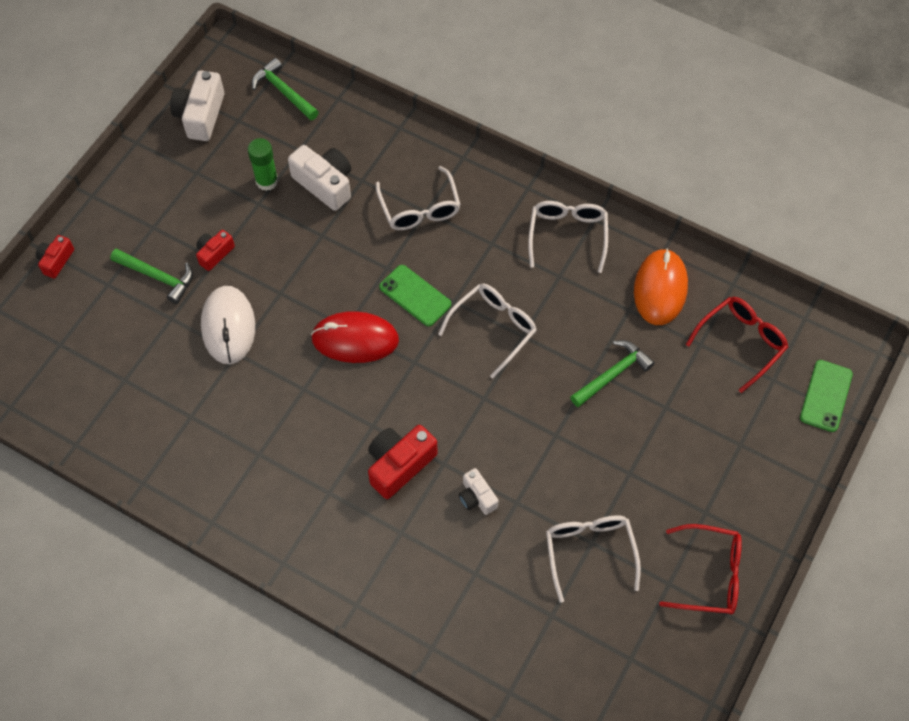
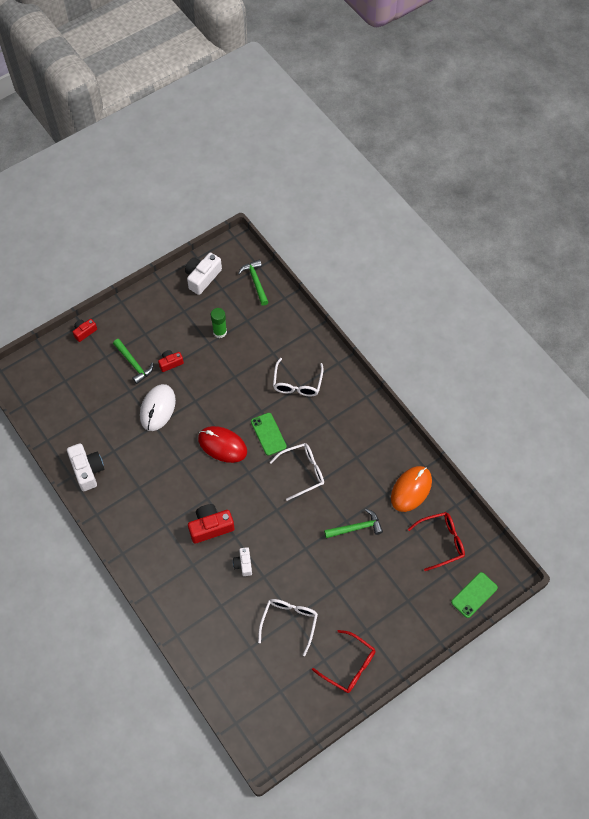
camera: 25 degrees right, 0 degrees up
white camera [288,145,351,211] -> white camera moved to [67,443,104,491]
white glasses [528,201,608,273] -> none

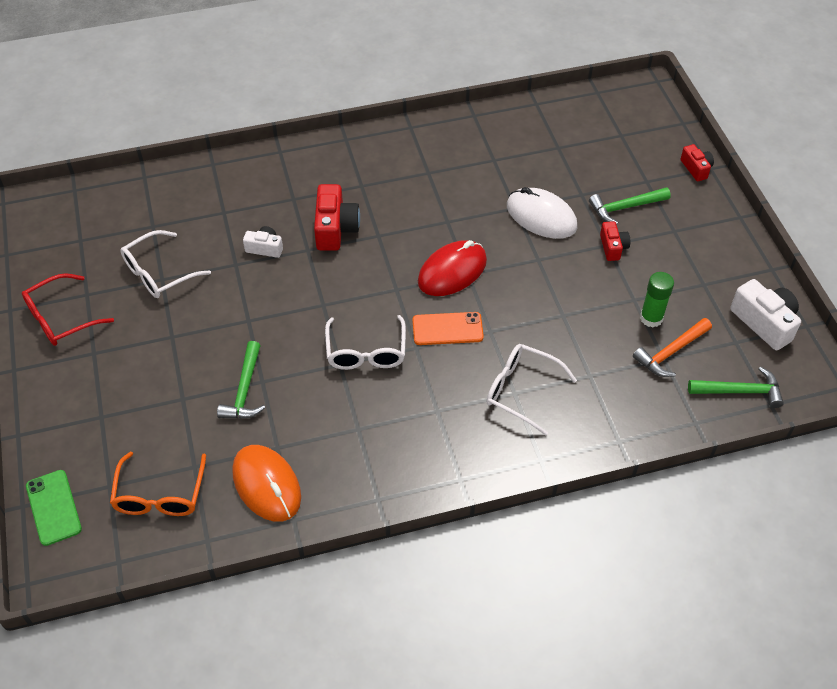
camera: 110 degrees right, 10 degrees down
white camera [67,443,104,491] -> none
green phone [251,413,287,456] -> orange phone [412,312,484,345]
white glasses [258,599,318,656] -> white glasses turned 105 degrees clockwise [120,230,211,298]
red glasses [408,512,465,571] -> orange glasses [110,452,206,516]
none -> orange hammer [633,318,712,377]

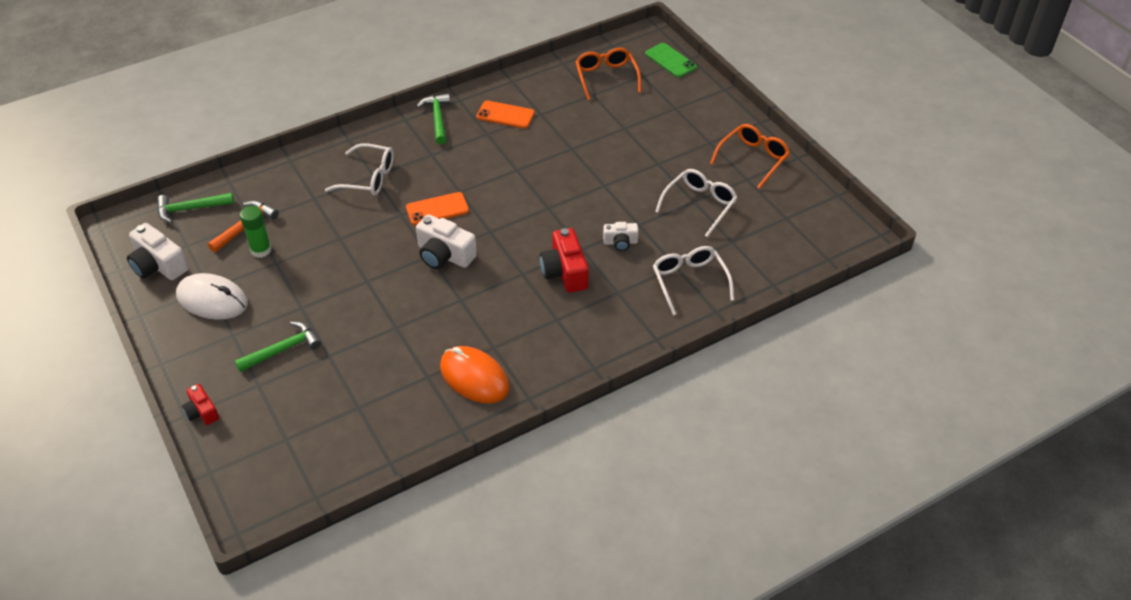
camera: 165 degrees right, 5 degrees down
red glasses [22,273,114,346] -> orange glasses [710,124,790,189]
green hammer [217,341,265,419] -> green hammer moved to [417,93,450,144]
orange mouse [232,445,301,522] -> orange mouse moved to [440,346,510,403]
white glasses [325,315,406,370] -> white glasses moved to [653,246,734,315]
red mouse [418,240,487,296] -> white camera [416,214,477,269]
white mouse [507,187,577,239] -> white mouse moved to [176,273,248,320]
red camera [600,221,630,261] -> none
none -> orange phone [476,101,535,129]

